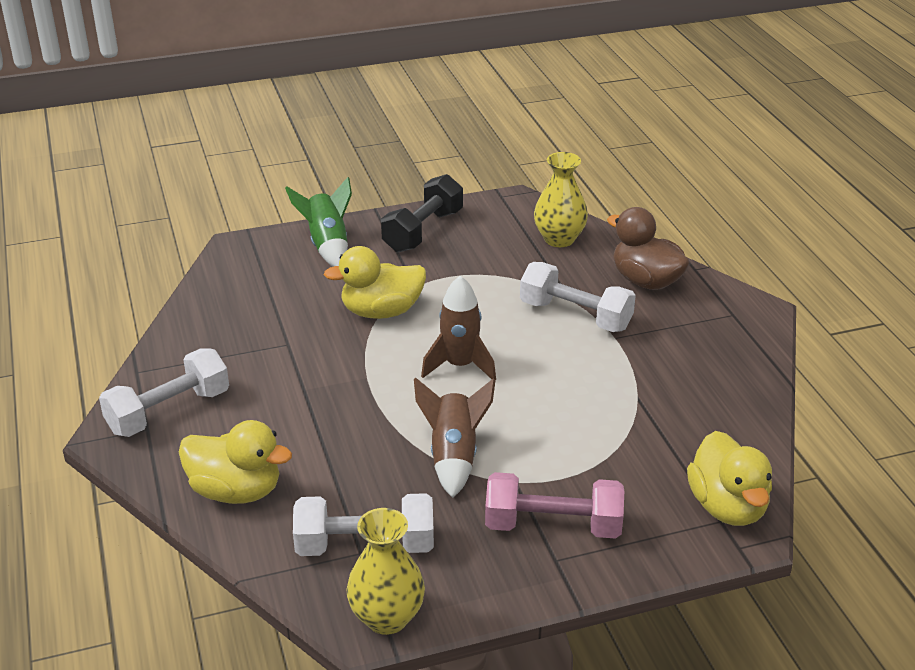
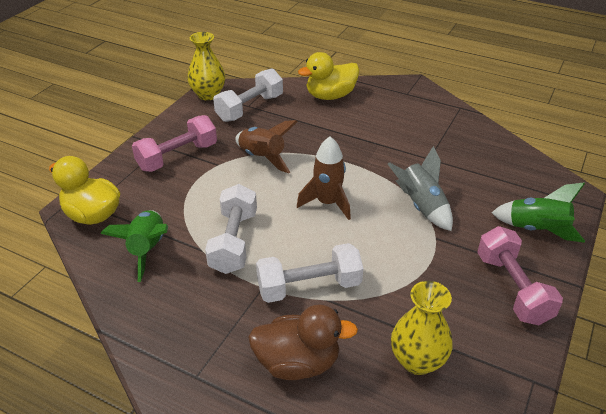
camera: 135 degrees right, 5 degrees up
white dumbbell [99,348,229,437] -> white dumbbell moved to [205,184,257,274]
yellow duck [324,246,426,319] -> grey rocket [388,146,453,231]
black dumbbell [381,174,463,253] -> pink dumbbell [477,226,563,325]
none -> green rocket [100,210,168,282]

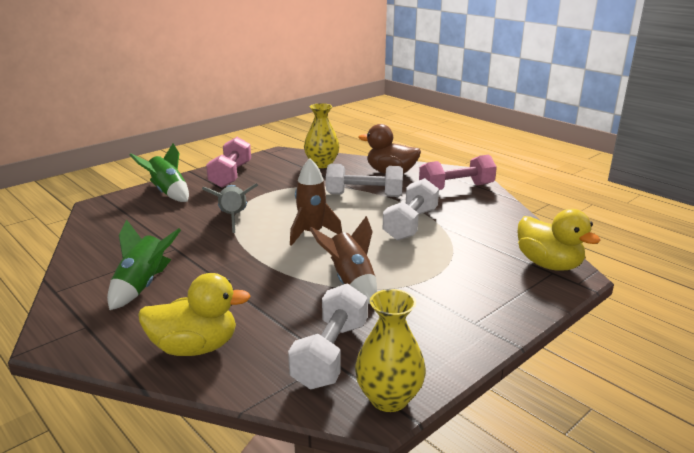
camera: 160 degrees left, 15 degrees down
green rocket [100,210,168,282] -> green rocket moved to [107,220,181,310]
pink dumbbell [132,115,217,172] -> pink dumbbell moved to [419,155,497,190]
white dumbbell [213,68,283,122] -> white dumbbell turned 45 degrees counterclockwise [288,284,368,389]

